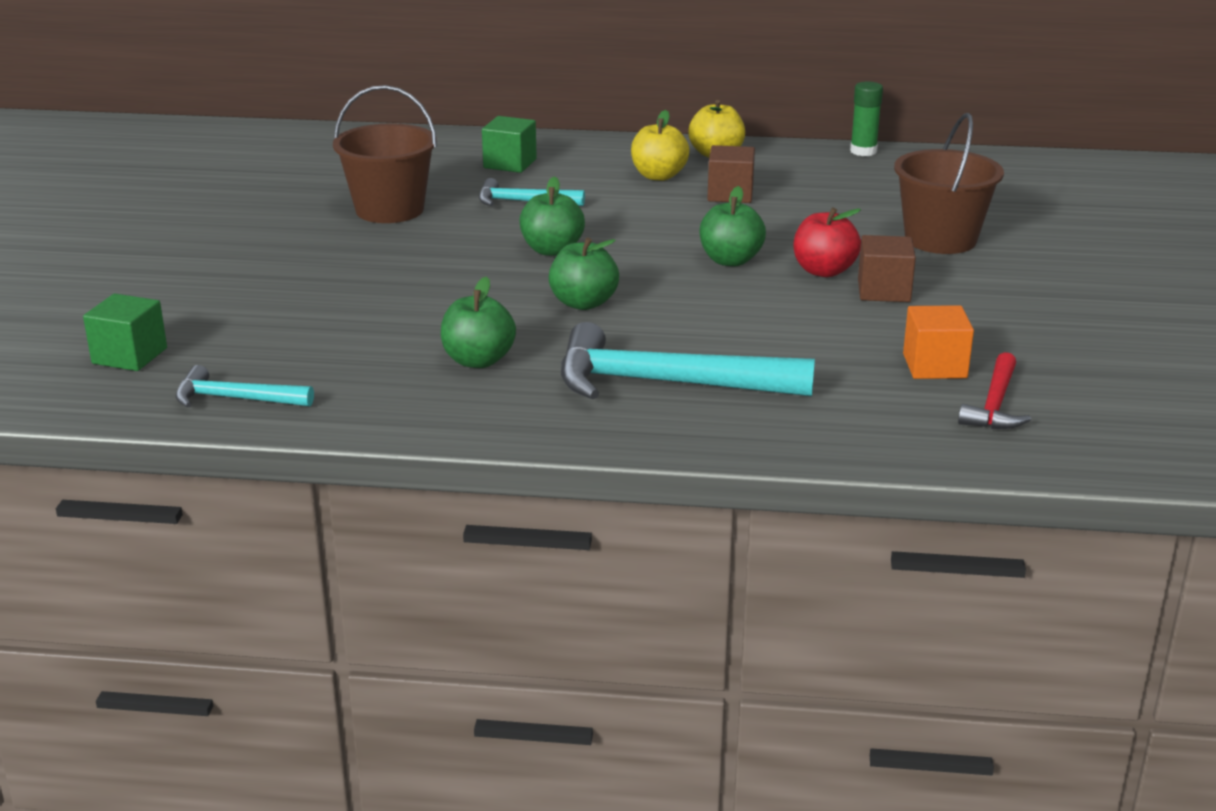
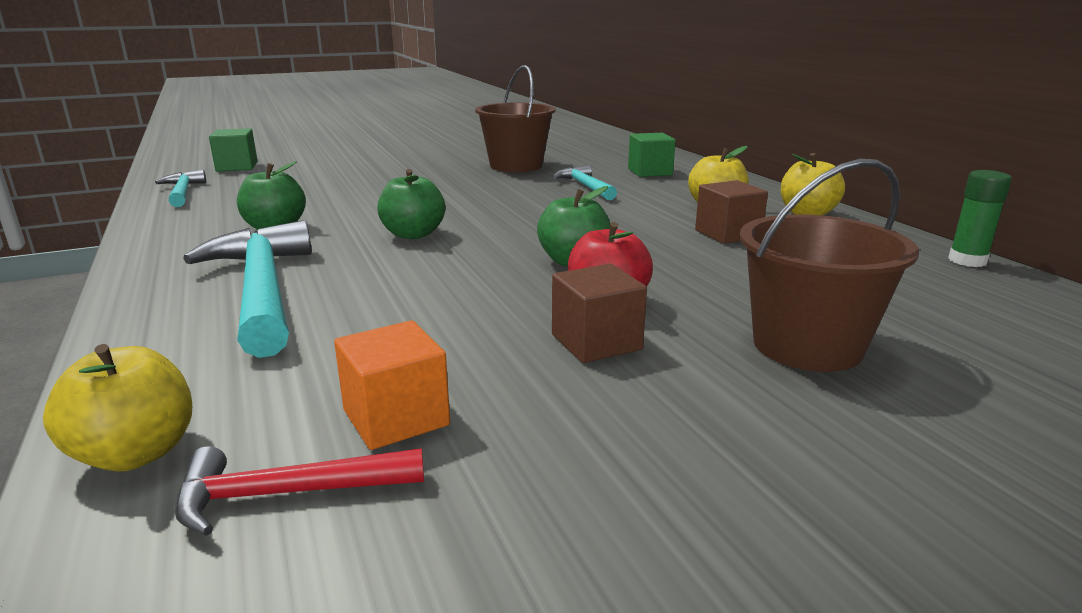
camera: 60 degrees right, 5 degrees down
green apple [519,176,585,256] -> none
none -> yellow apple [43,344,192,472]

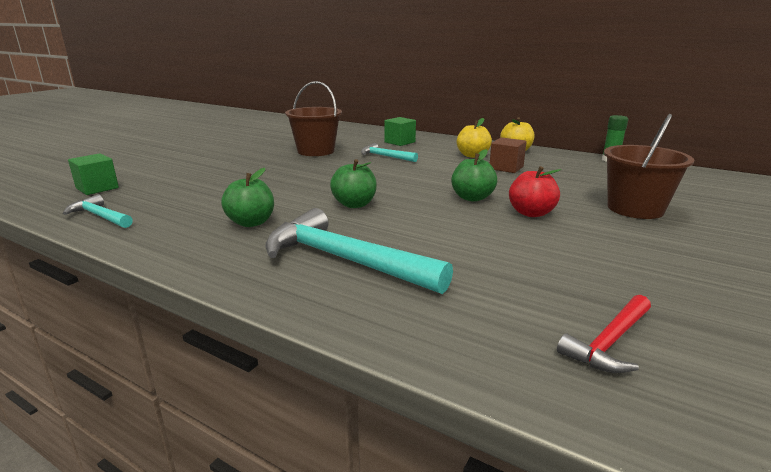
camera: 35 degrees left, 0 degrees up
yellow apple [43,344,192,472] -> none
orange cube [334,320,450,450] -> none
brown cube [552,264,647,363] -> none

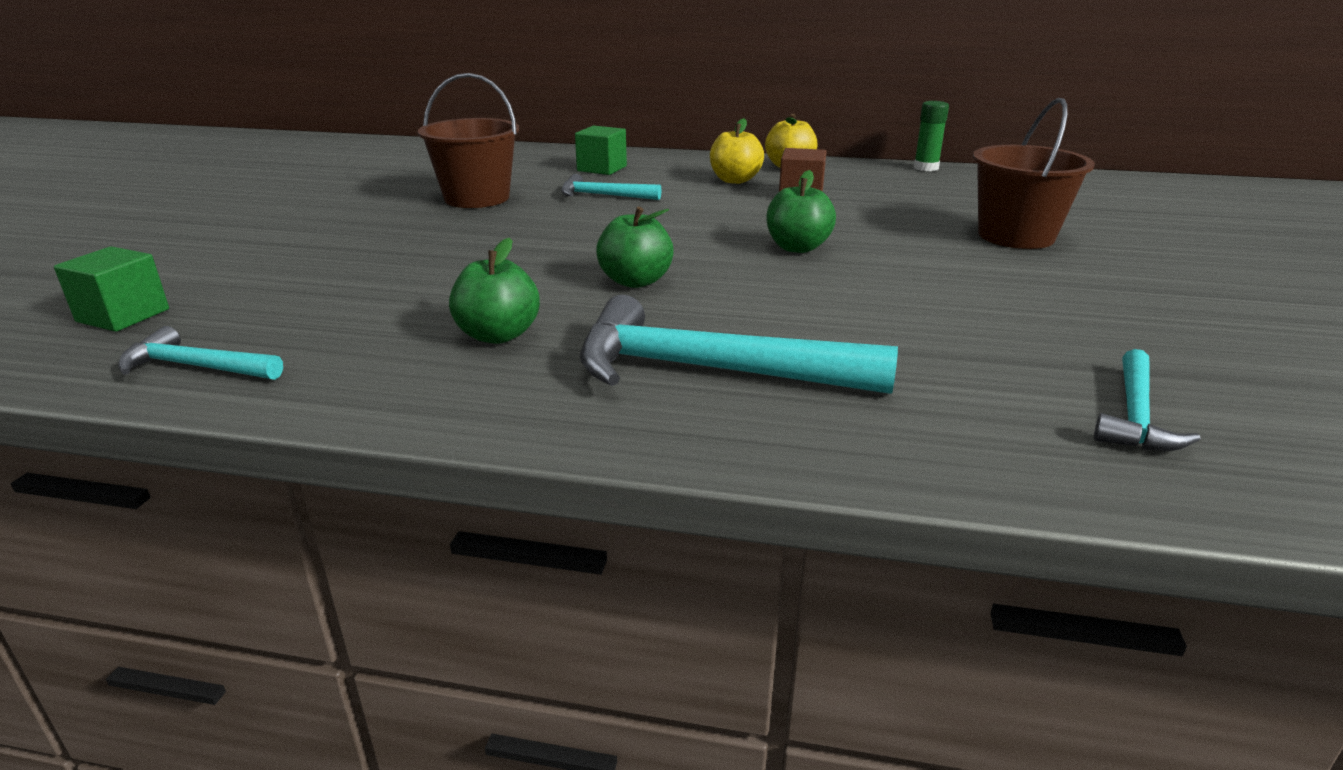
camera: 20 degrees left, 5 degrees up
red apple [509,166,561,217] -> none
red hammer [557,295,651,373] -> turquoise hammer [1094,349,1201,451]

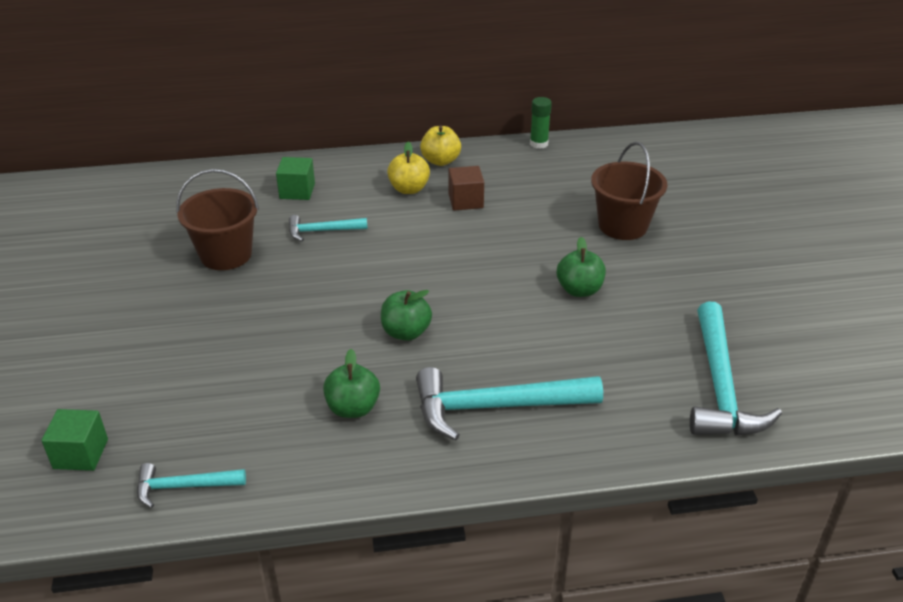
camera: 20 degrees left, 10 degrees up
green apple [766,170,836,253] -> green apple moved to [557,237,606,297]
turquoise hammer [1094,349,1201,451] -> turquoise hammer [690,301,782,436], size x1.87

